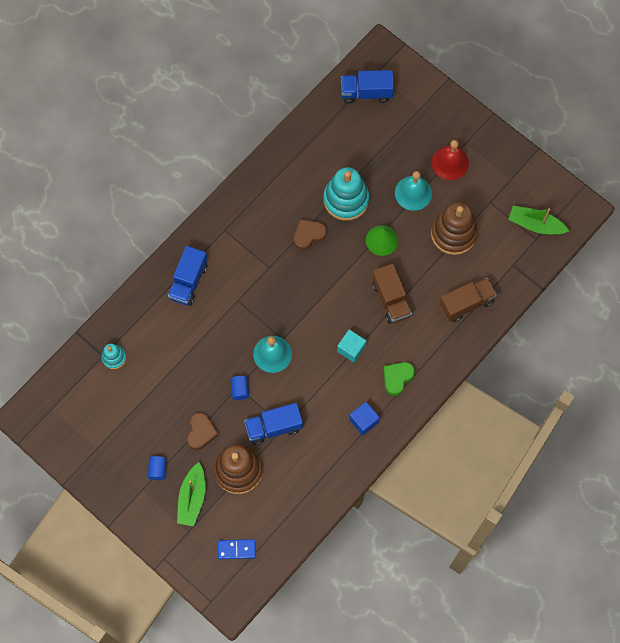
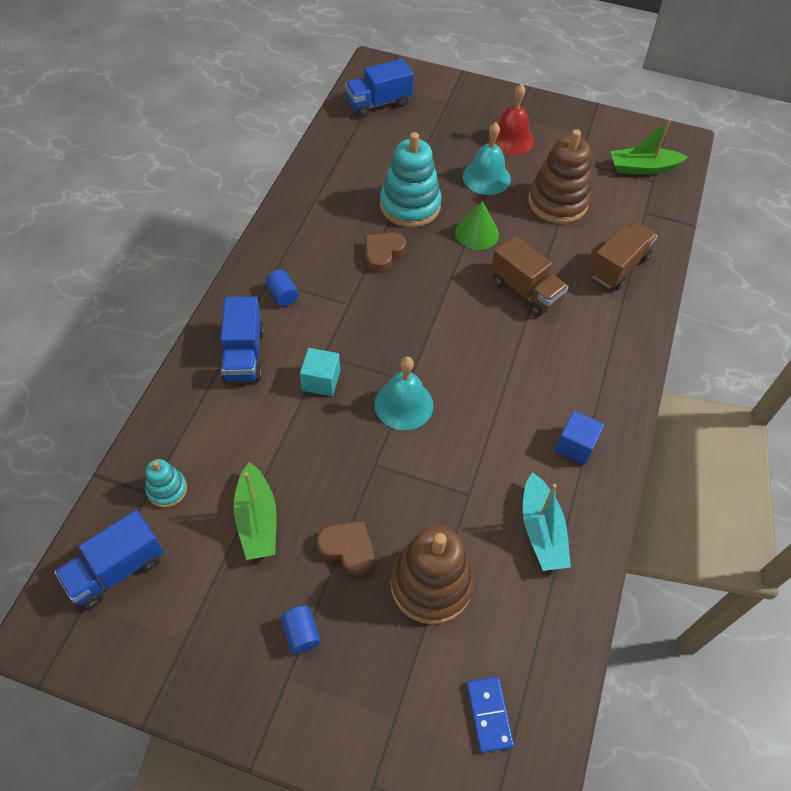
camera: 25 degrees left, 15 degrees down
green boat [177,462,205,526] -> green boat moved to [234,462,277,560]
brown heart [187,413,219,450] -> brown heart turned 45 degrees counterclockwise [317,521,374,576]
blue domino [218,539,256,559] -> blue domino turned 75 degrees counterclockwise [467,677,514,753]
blue cylinder [231,376,249,400] -> blue cylinder moved to [266,270,299,306]
blue truck [244,403,303,445] -> blue truck moved to [54,510,164,610]
turquoise cube [337,330,366,363] -> turquoise cube moved to [300,348,340,396]
green heart [384,362,415,396] -> none
none -> turquoise boat [523,472,571,571]

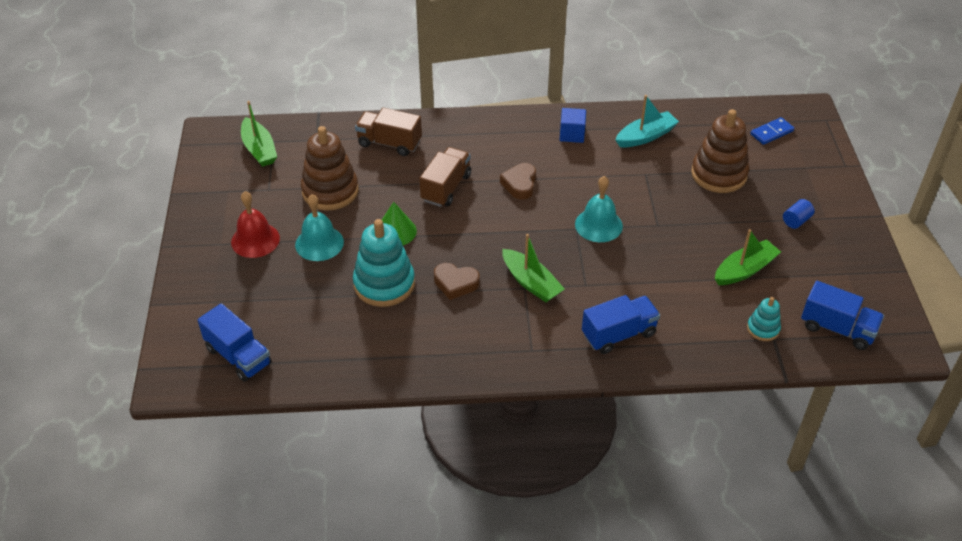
camera: 110 degrees left, 10 degrees down
blue cylinder [266,270,299,306] -> none
turquoise cube [300,348,340,396] -> none
brown heart [317,521,374,576] -> brown heart moved to [500,163,536,200]
none -> green boat [502,234,565,302]

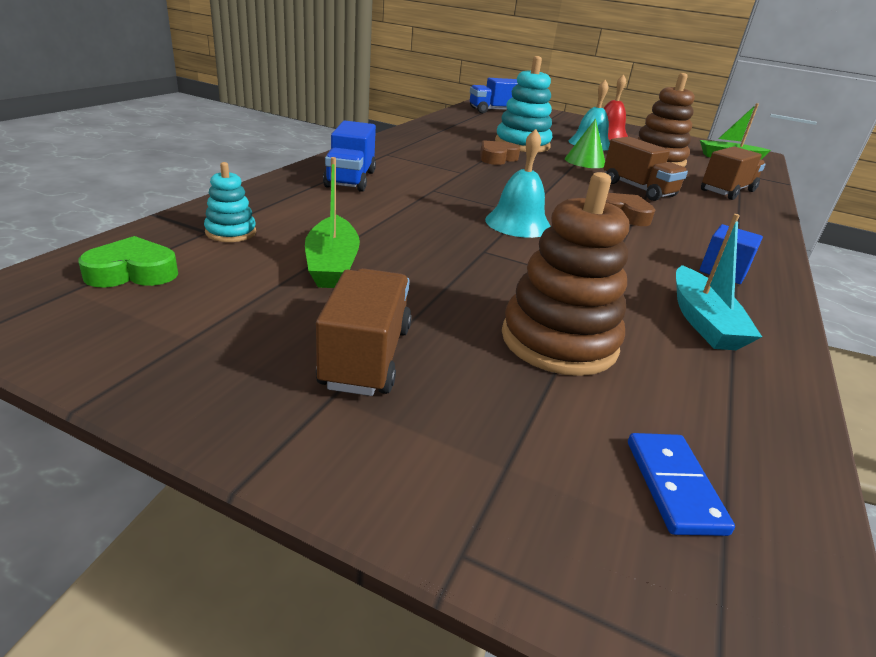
camera: 115 degrees right, 15 degrees down
green boat [502,234,565,302] -> none
blue cylinder [783,199,815,229] -> brown truck [316,268,411,396]
blue truck [801,281,884,350] -> green heart [78,236,178,288]

